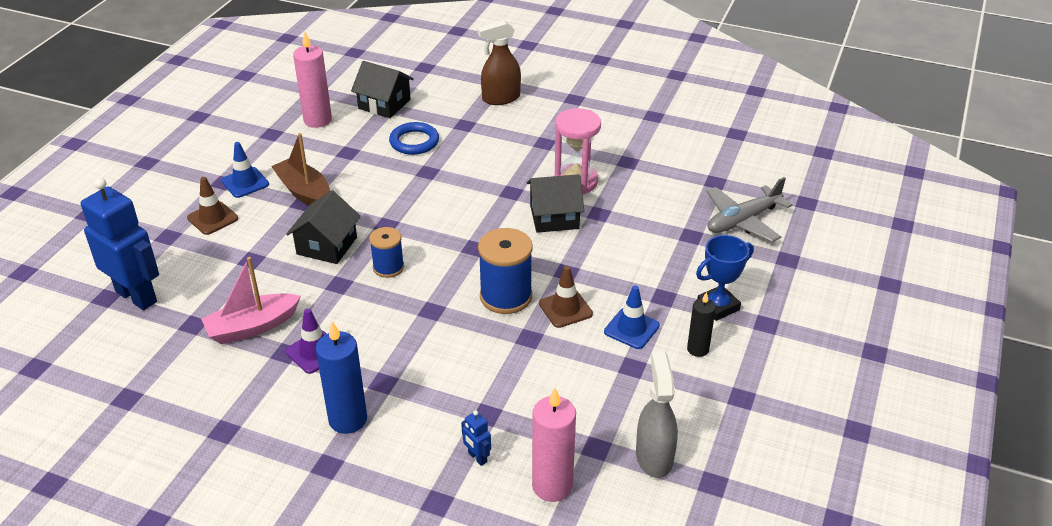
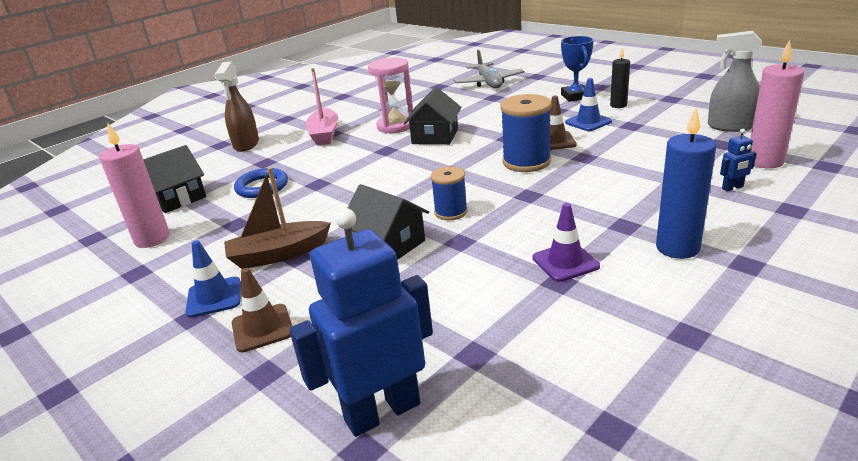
camera: 65 degrees left, 10 degrees down
pink boat [201,257,301,344] -> pink boat moved to [306,68,338,146]

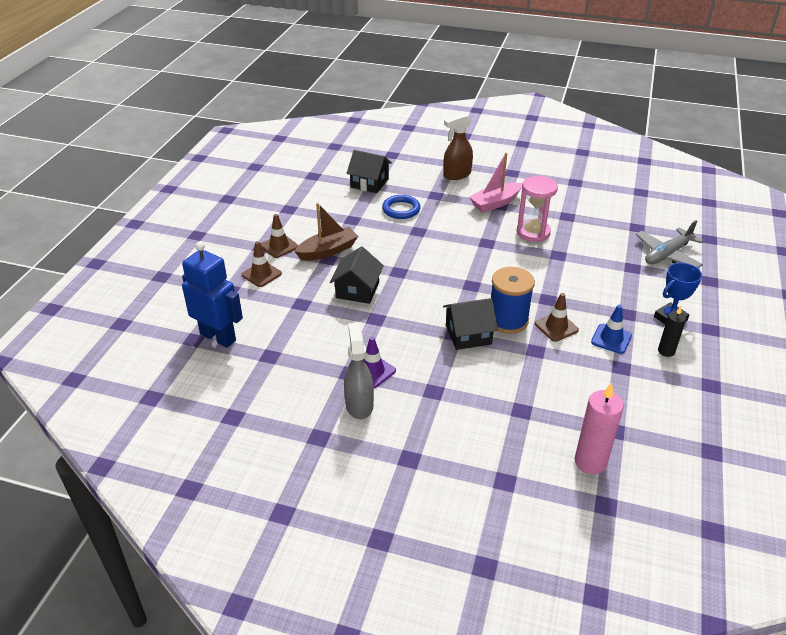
camera: 60 degrees right, 10 degrees up
pink candle [99,122,170,248] -> none
blue traffic cone [186,240,241,318] -> brown traffic cone [261,214,298,258]
brown boat [224,167,331,269] -> brown boat turned 105 degrees clockwise [294,203,358,261]
black house [404,87,461,145] -> black house moved to [443,298,498,350]
blue spool [431,166,468,220] -> none
blue candle [656,107,716,259] -> none
grey spray bottle [708,31,762,132] -> grey spray bottle moved to [344,323,374,419]
blue robot [720,129,756,191] -> none

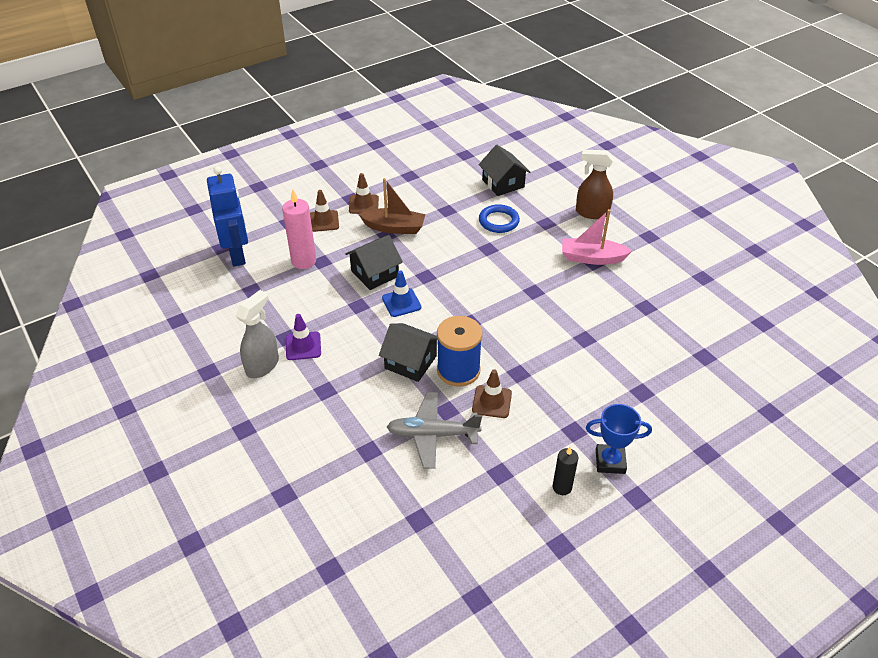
camera: 40 degrees right, 5 degrees up
pink hourglass [517,176,558,242] -> none
pink candle [575,382,624,474] -> pink candle moved to [282,189,316,269]
blue traffic cone [591,305,632,354] -> blue traffic cone moved to [382,270,422,317]
grey plane [636,220,703,268] -> grey plane moved to [387,392,482,469]

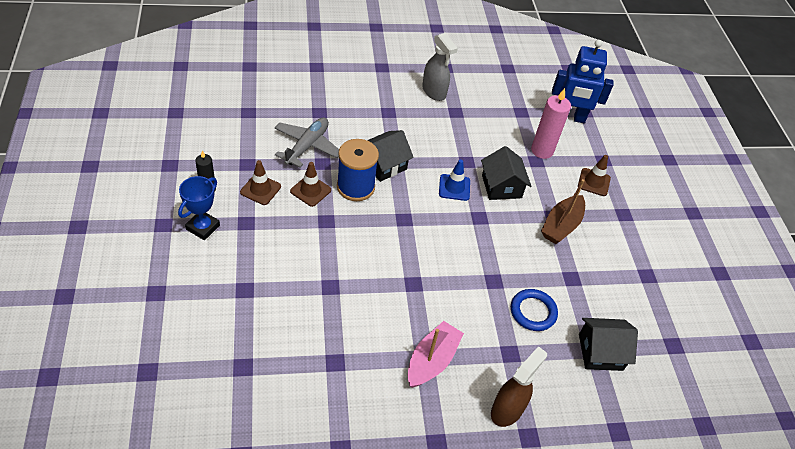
camera: 110 degrees right, 5 degrees up
purple traffic cone [286,314,321,360] -> none
brown traffic cone [349,173,379,214] -> brown traffic cone moved to [240,160,281,205]

